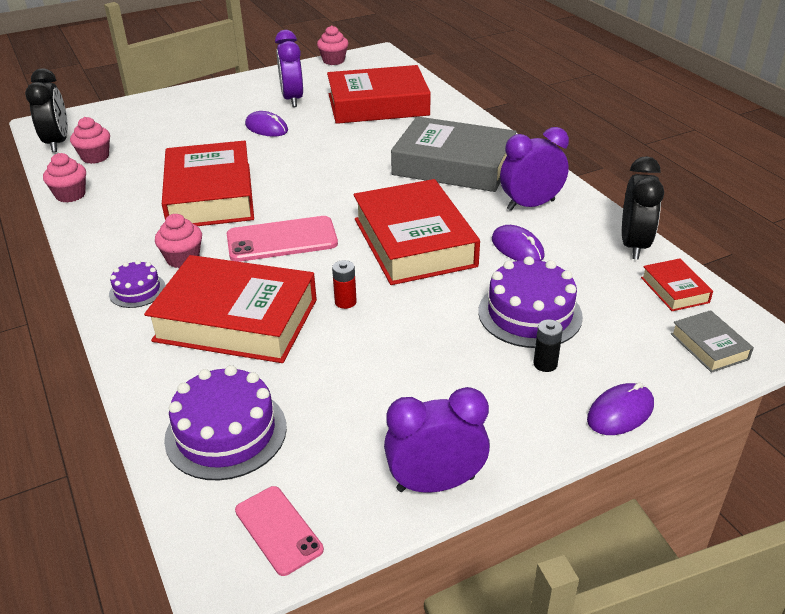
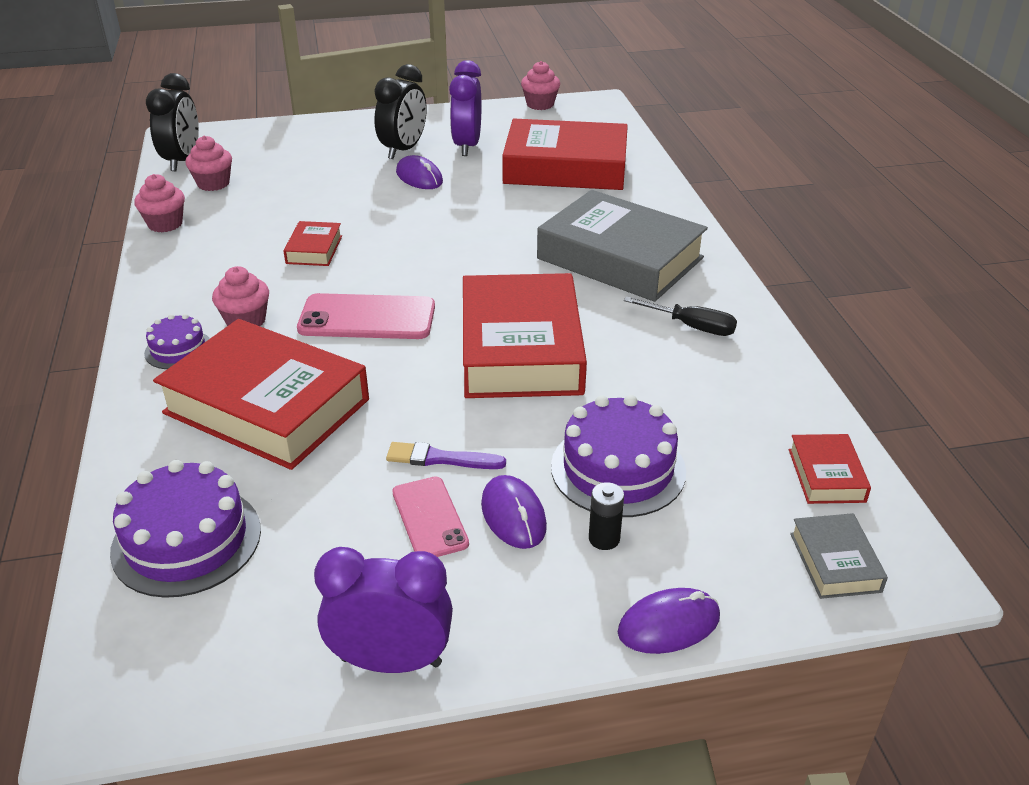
camera: 15 degrees right, 0 degrees up
red book [162,141,254,226] -> red book [283,221,342,266], size x0.44
pink phone [235,486,324,576] -> pink phone moved to [392,476,469,557]
red battery [332,260,357,309] -> none
purple mouse [492,225,545,261] -> purple mouse moved to [481,475,547,549]
purple clock [500,127,569,211] -> black screwdriver [624,297,737,336]
black clock [622,156,664,259] -> black clock moved to [374,64,427,159]
none -> purple brush [386,442,506,469]

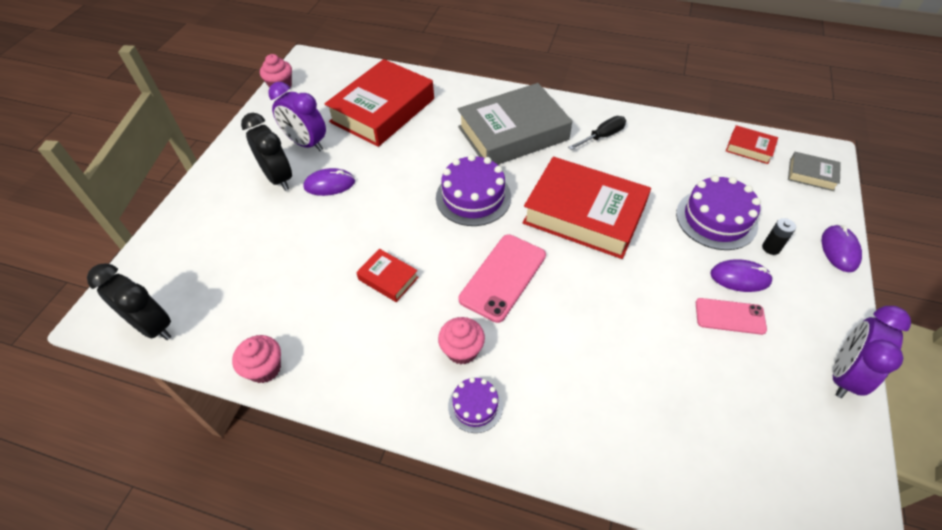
camera: 60 degrees left, 15 degrees up
purple cake [110,460,261,598] -> purple cake moved to [436,154,511,226]
red book [153,319,369,470] -> none
pink cupcake [186,136,232,191] -> none
purple brush [386,442,506,469] -> none

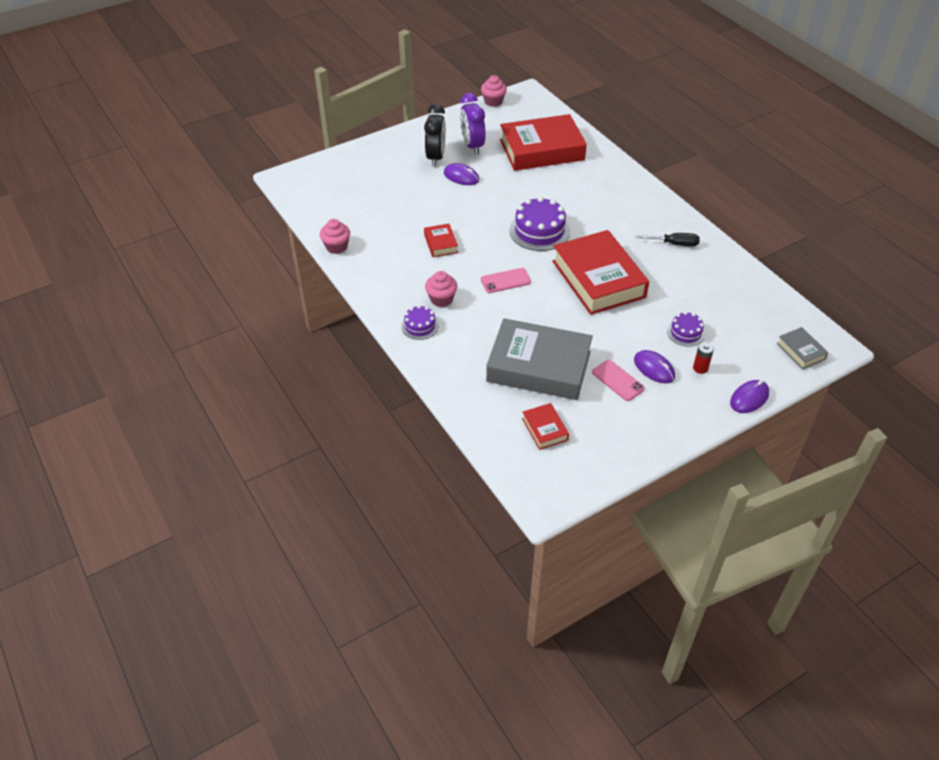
camera: 40 degrees right, 5 degrees down
black clock [87,263,171,340] -> none
grey book [458,83,572,165] -> grey book moved to [486,318,593,400]
pink phone [458,234,546,323] -> pink phone [481,268,531,293], size x0.63
purple cake [676,175,761,250] -> purple cake [667,312,705,346], size x0.56
red book [726,125,778,164] -> red book moved to [522,403,569,450]
black battery [762,218,796,255] -> red battery [693,342,714,374]
purple clock [833,306,911,398] -> none

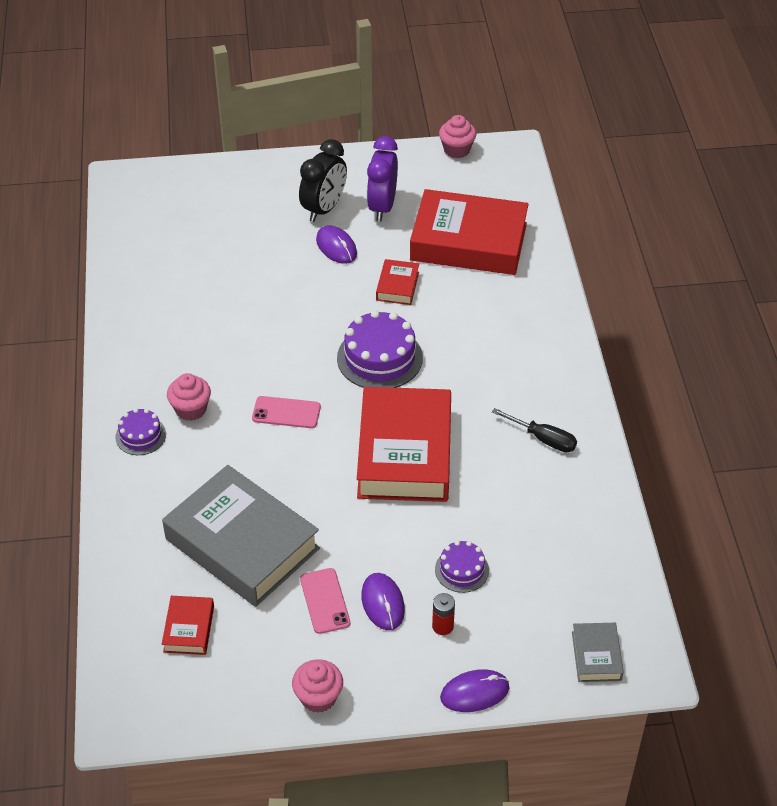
camera: 25 degrees right, 0 degrees up
pink cupcake [320,219,350,254] -> pink cupcake moved to [292,659,343,713]
red book [424,224,458,257] -> red book moved to [376,259,419,305]

